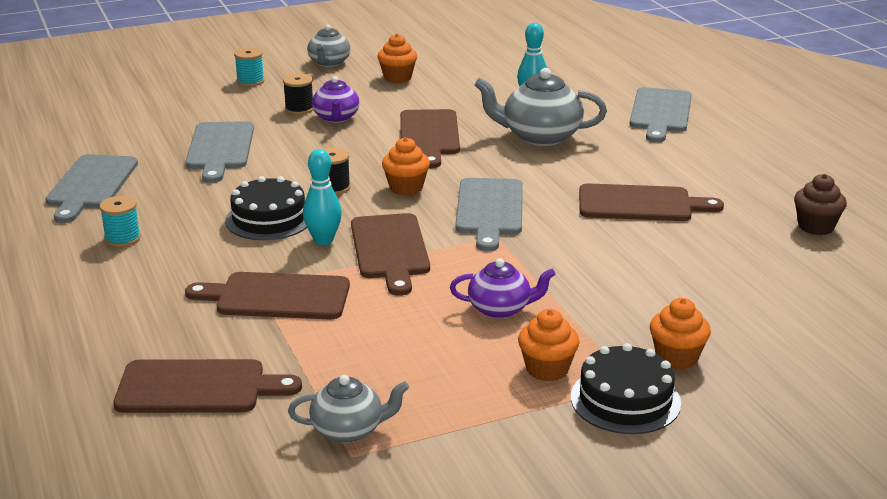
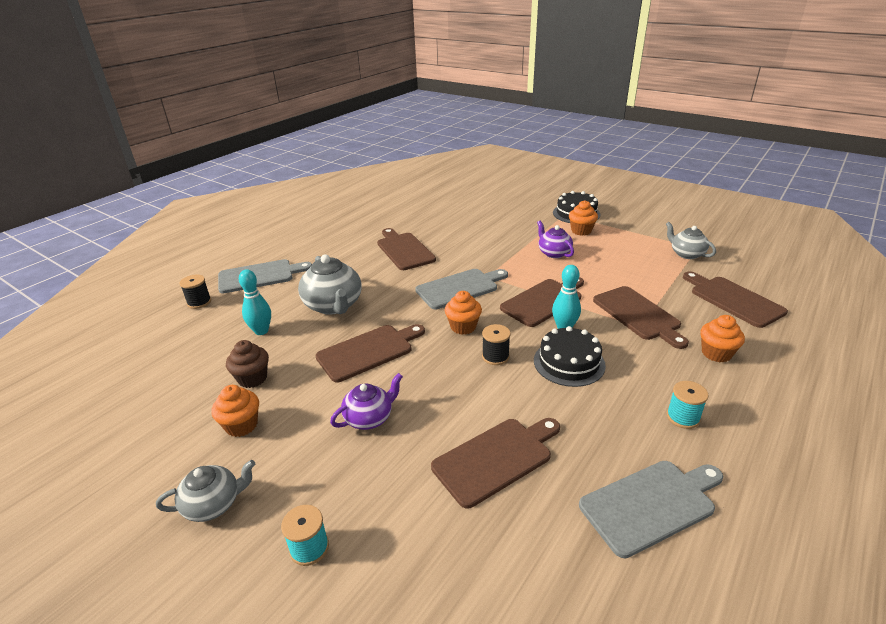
camera: 120 degrees left, 5 degrees up
grey cutting board [185,121,254,183] -> brown cutting board [431,418,560,508]
black spool [283,74,314,115] -> black spool moved to [180,275,211,309]
orange cupcake [650,298,711,369] -> orange cupcake moved to [700,315,745,362]
brown cupcake [794,174,847,235] -> brown cupcake moved to [226,340,269,388]

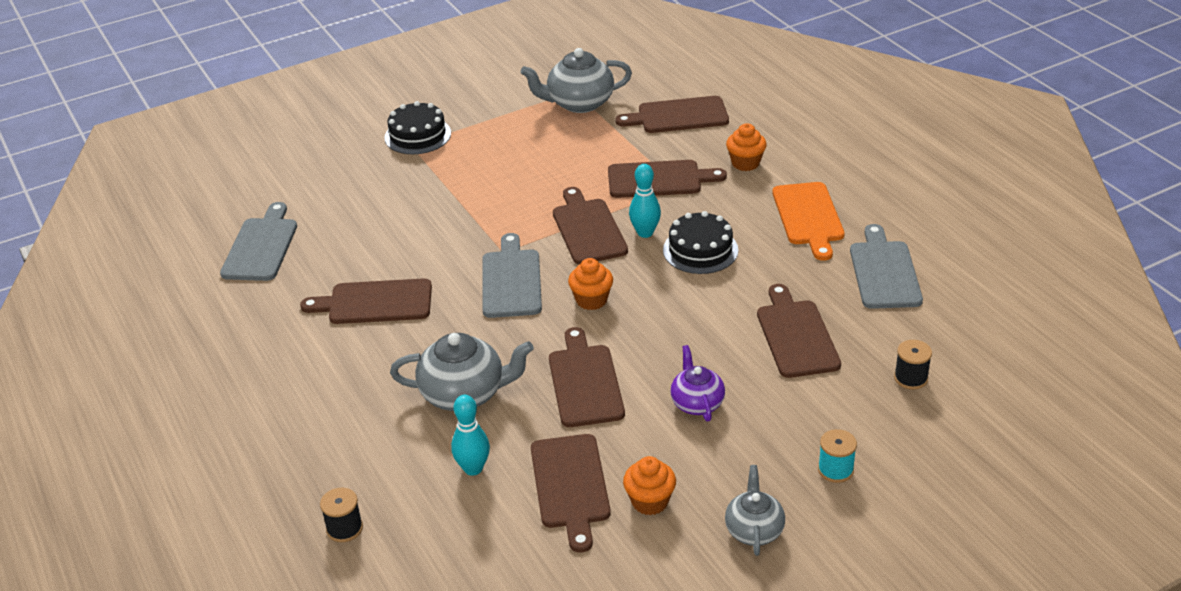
camera: 65 degrees left, 5 degrees up
grey cutting board [218,259,312,293] -> grey cutting board moved to [220,202,297,281]
brown cupcake [226,340,269,388] -> brown cutting board [531,434,611,553]
black spool [482,324,510,365] -> black spool moved to [894,340,932,390]
purple teapot [537,221,574,258] -> none
orange cupcake [569,200,598,236] -> none
grey teapot [666,222,716,259] -> grey teapot [521,48,632,113], size x1.62
turquoise spool [667,381,708,429] -> orange cutting board [772,182,845,261]

